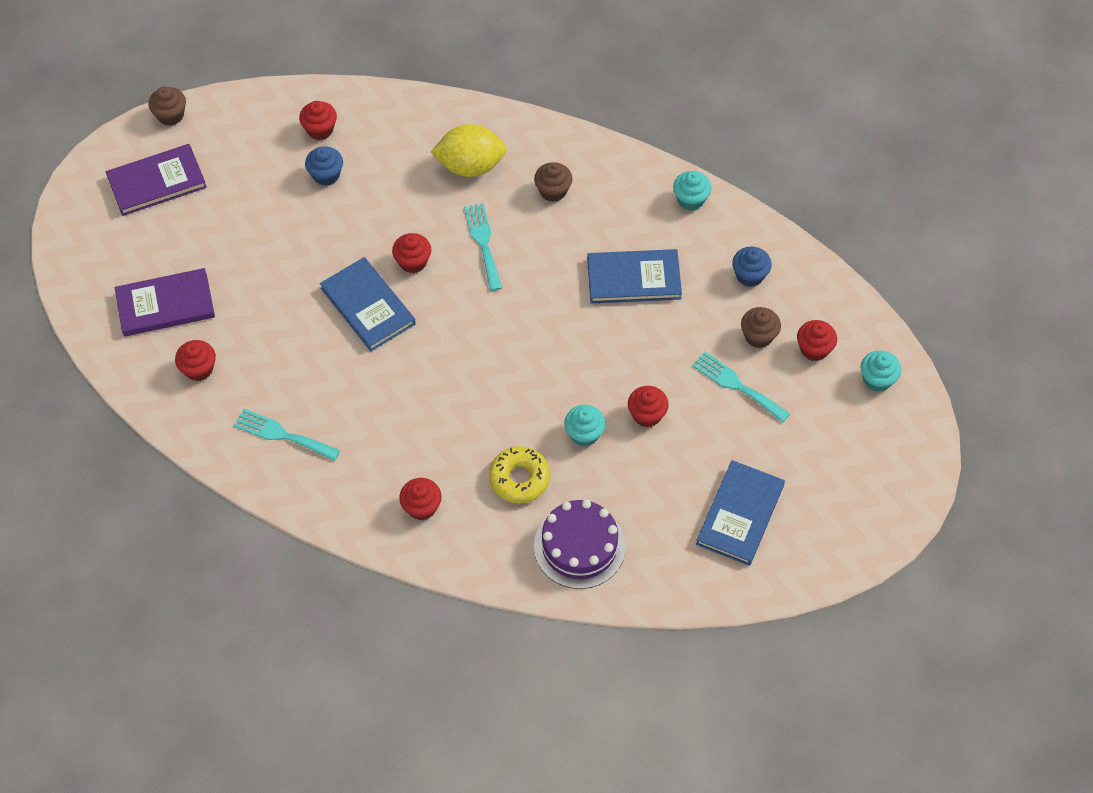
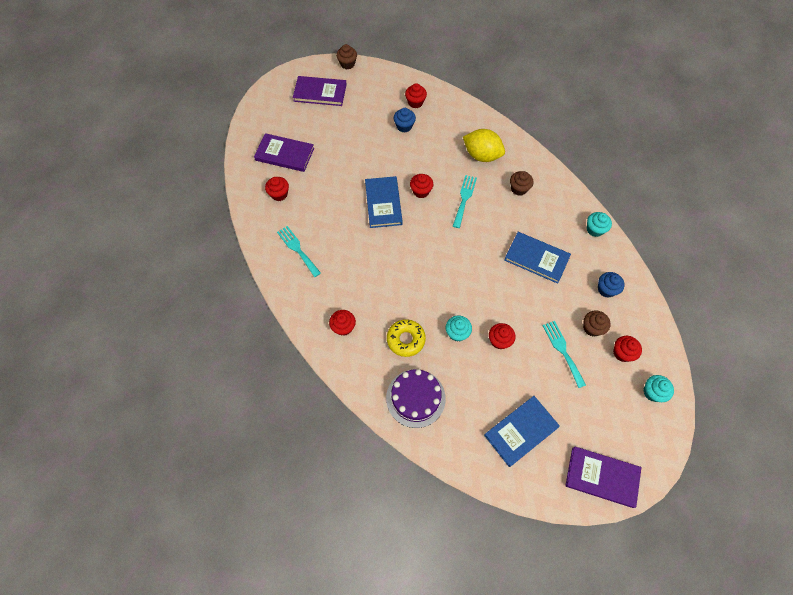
camera: 30 degrees right, 5 degrees up
none -> purple book [565,446,642,508]

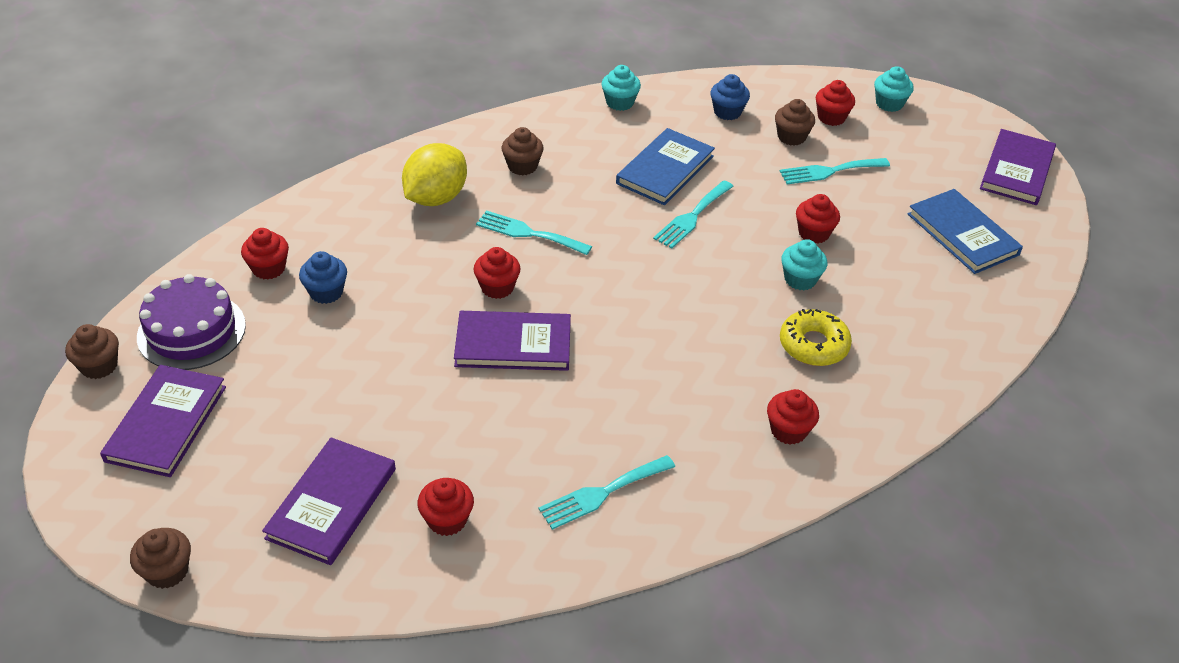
camera: 85 degrees left, 20 degrees down
blue book [365,176,403,228] -> purple book [454,311,571,371]
purple cake [386,369,446,428] -> purple cake moved to [137,274,246,370]
none -> brown cupcake [130,528,191,589]
none -> turquoise fork [653,181,734,249]

